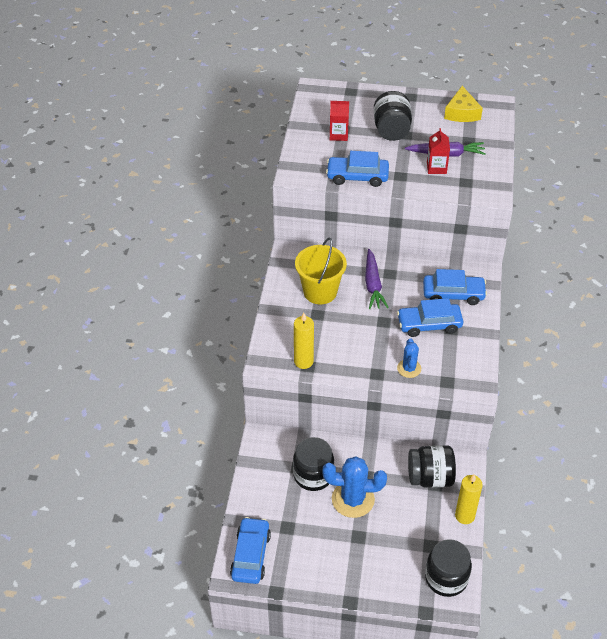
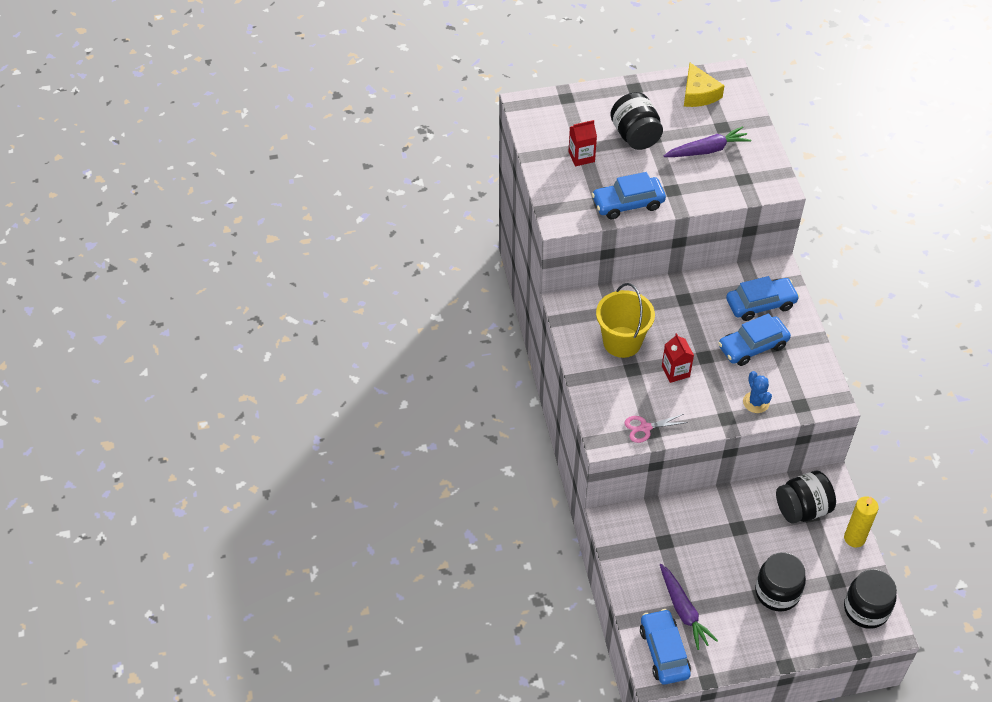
camera: 20 degrees left, 5 degrees up
black jar [293,437,334,491] -> black jar moved to [755,552,806,612]
yellow candle [294,313,314,369] -> pink scissors [624,414,688,443]
blue cactus [323,456,387,518] -> none
purple carrot [365,249,389,309] -> purple carrot moved to [660,564,718,650]
red carton [427,128,450,174] -> red carton moved to [662,333,694,383]

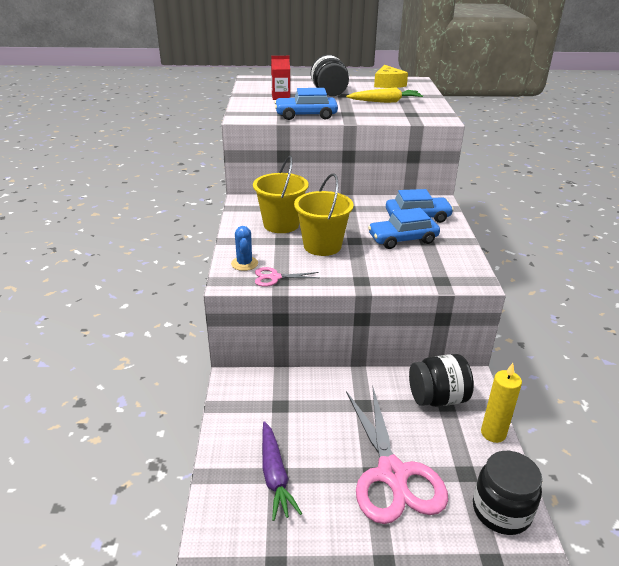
camera: 10 degrees right, 20 degrees down
blue car [640,609,691,685] -> none
red carton [662,333,694,383] -> yellow bucket [294,174,354,256]
purple carrot [664,126,751,157] -> yellow carrot [346,87,423,103]
blue cactus [743,371,772,413] -> blue cactus moved to [231,226,258,271]
black jar [755,552,806,612] -> pink scissors [346,388,448,524]

